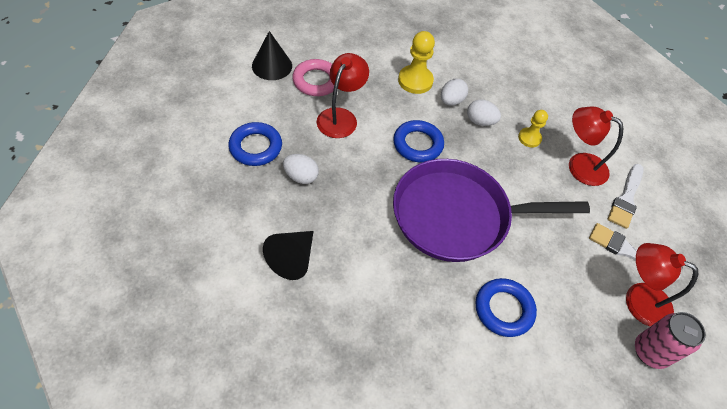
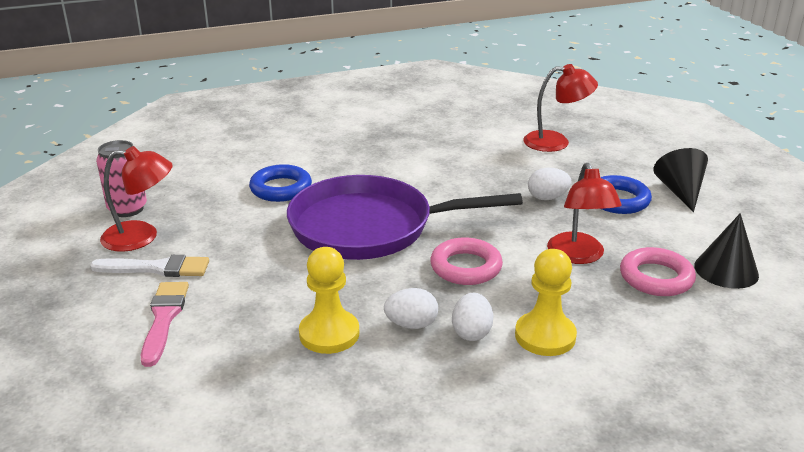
camera: 155 degrees right, 25 degrees down
black cone [263,231,314,280] -> black cone moved to [653,148,708,212]
blue ring [393,120,444,163] -> pink ring [430,237,503,285]
purple pan [393,159,590,262] -> purple pan turned 150 degrees counterclockwise [287,175,523,260]
yellow pawn [518,110,548,147] -> yellow pawn [299,247,359,354], size x1.61
red lamp [569,106,623,186] -> red lamp moved to [523,64,598,152]
white brush [608,164,643,229] -> pink brush [141,282,189,367]

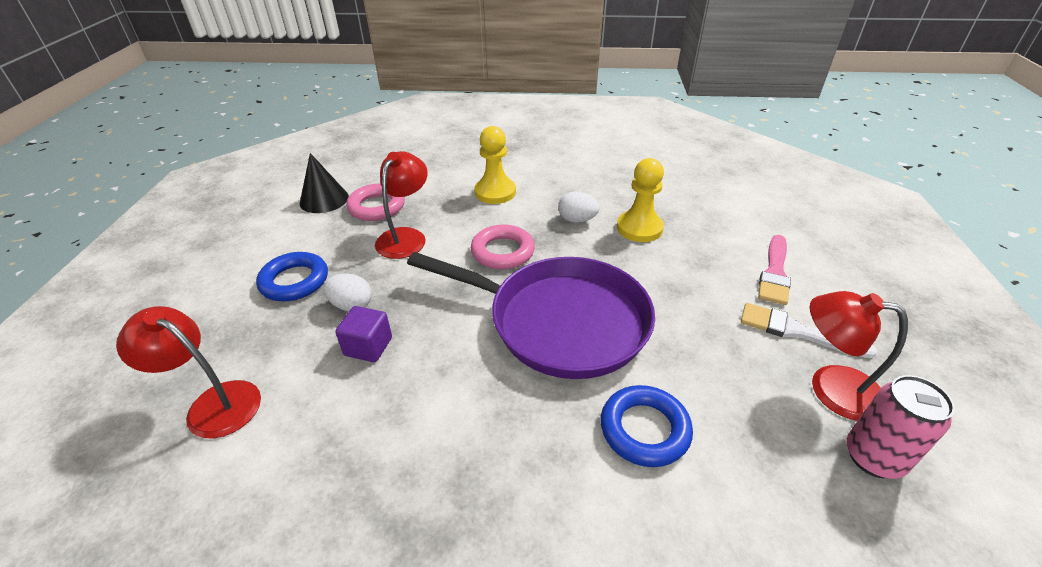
camera: 155 degrees left, 10 degrees up
white egg [452,293,493,341] -> none
black cone [653,148,708,212] -> none
none -> purple cube [335,306,392,362]

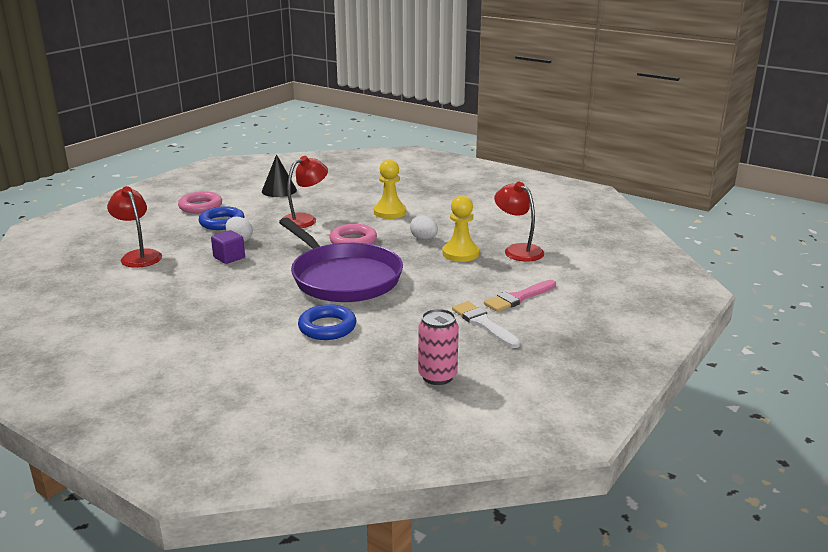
camera: 30 degrees right, 15 degrees down
pink ring [346,183,405,221] -> pink ring moved to [178,191,222,213]
red lamp [810,291,908,421] -> red lamp moved to [494,182,544,261]

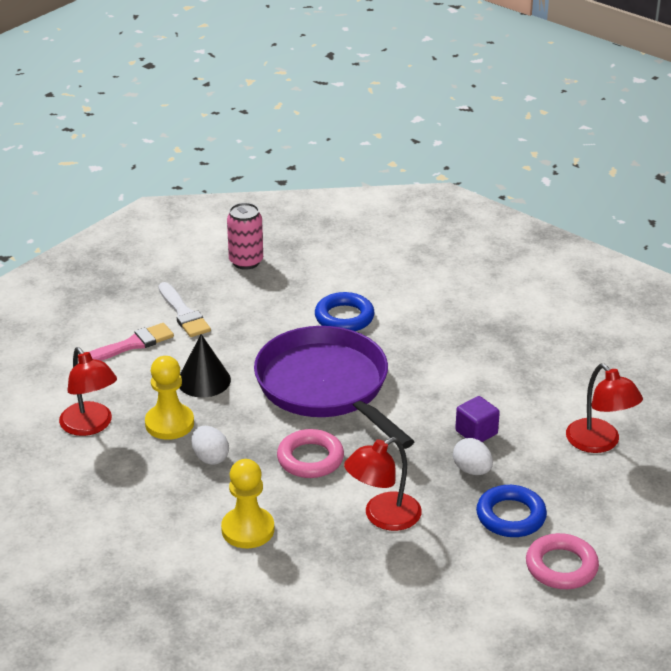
camera: 175 degrees left, 10 degrees up
black cone [262,154,297,197] -> black cone moved to [179,334,231,397]

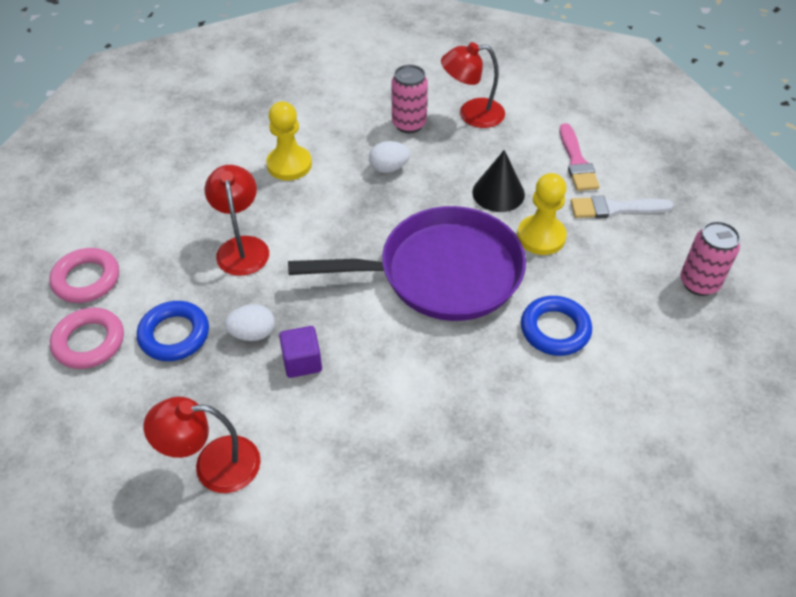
camera: 115 degrees right, 15 degrees up
yellow pawn [145,356,194,440] -> yellow pawn moved to [517,173,567,255]
pink ring [277,429,344,478] -> pink ring moved to [49,248,119,303]
none -> pink can [391,65,428,133]

